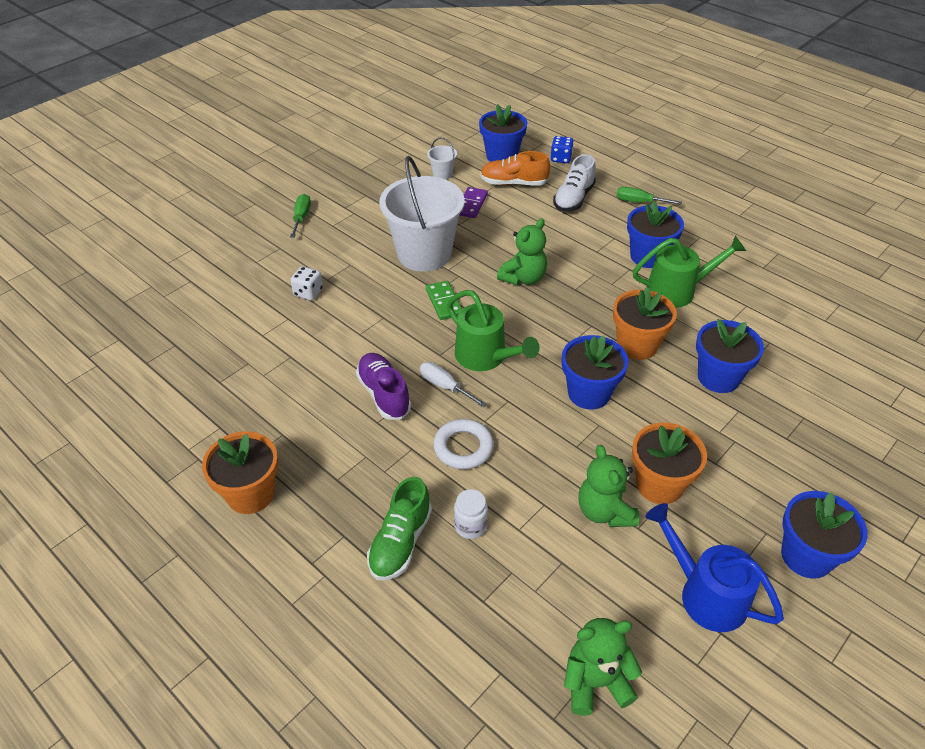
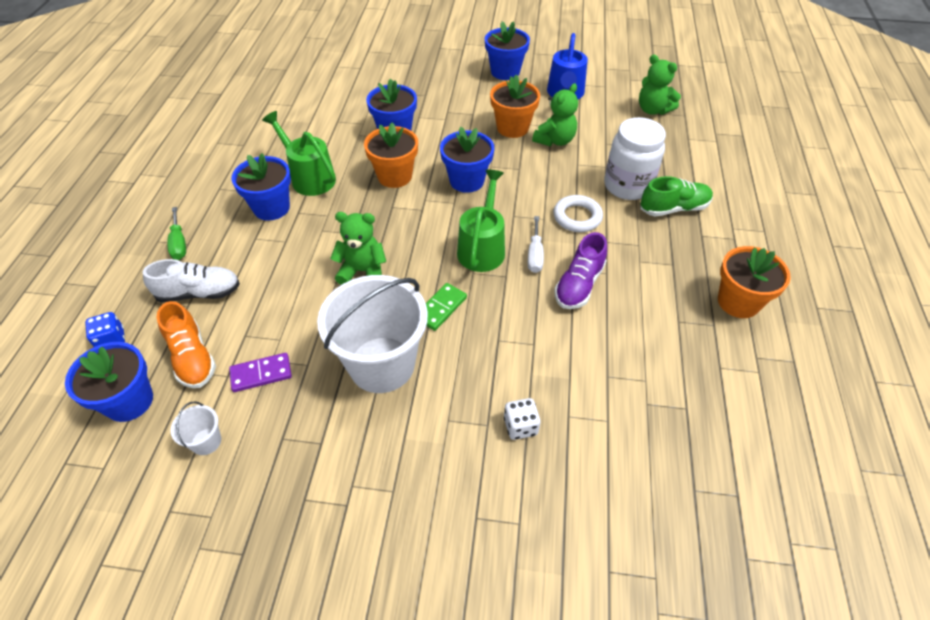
camera: 125 degrees left, 5 degrees up
green screwdriver [290,194,311,238] -> none
white jar [454,489,488,539] -> white jar [604,117,666,200], size x2.07

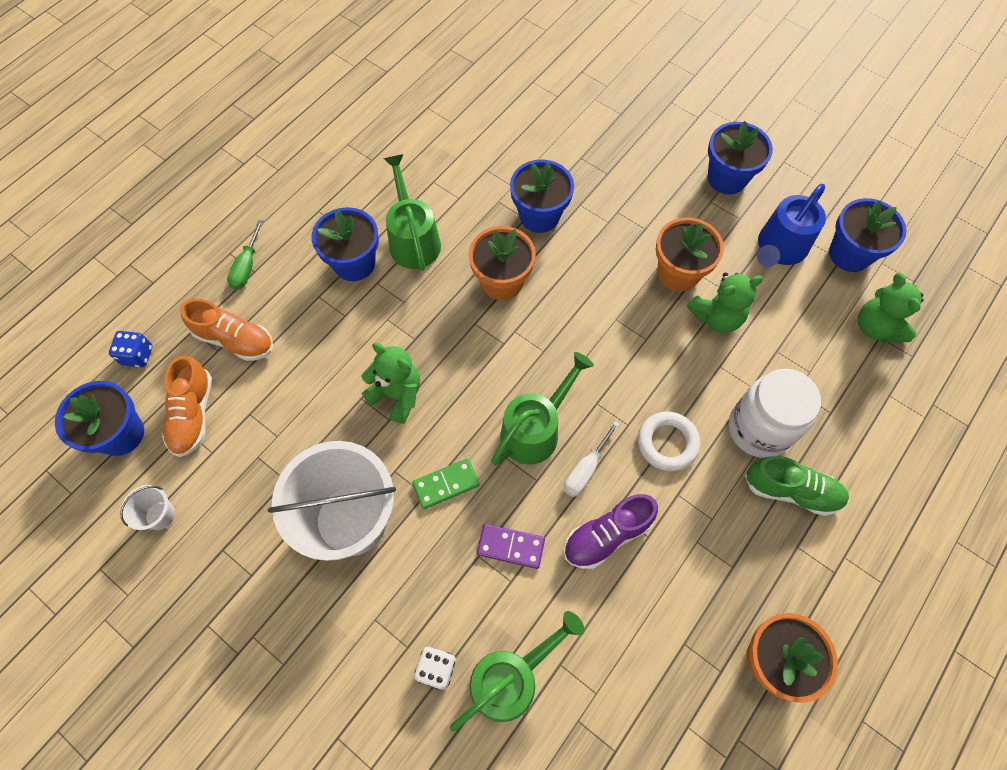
camera: 30 degrees right, 15 degrees up
white shoe [142,259,240,303] -> orange shoe [180,299,273,361]
purple domino [229,353,292,392] -> purple domino moved to [477,524,545,569]
blue flower pot [440,127,494,193] -> blue flower pot moved to [829,198,907,272]
none -> green watering can [450,611,585,732]

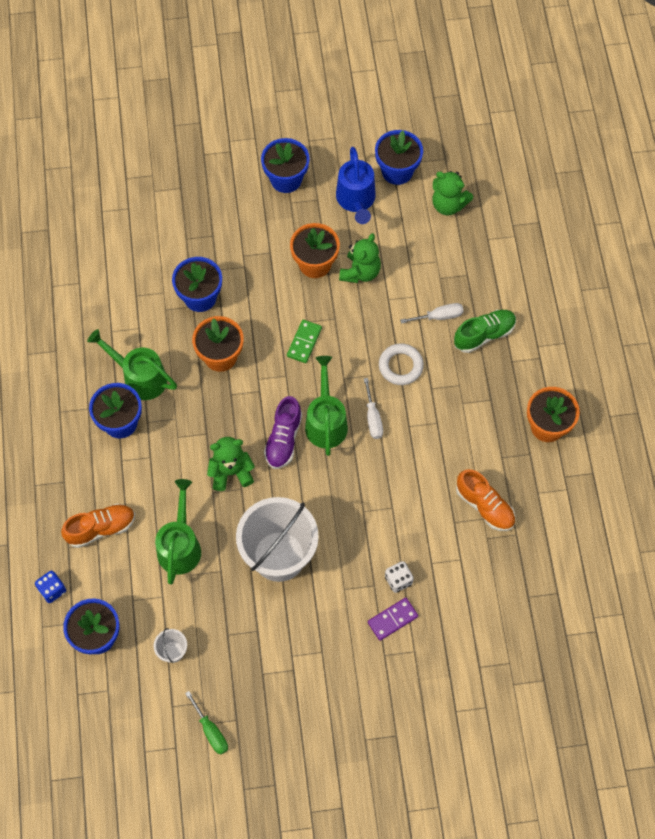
camera: 45 degrees left, 0 degrees up
orange shoe [162,355,212,457] -> orange shoe moved to [456,469,515,531]
green screwdriver [227,220,264,290] -> green screwdriver moved to [185,691,228,755]
green domino [412,458,480,509] -> green domino moved to [287,320,322,363]
green watering can [450,611,585,732] -> green watering can moved to [155,479,201,585]
purple domino [477,524,545,569] -> purple domino moved to [368,598,418,641]
purple shoe [564,494,658,569] -> purple shoe moved to [264,396,302,469]
white jar [729,369,821,458] -> white screwdriver [400,303,464,324]

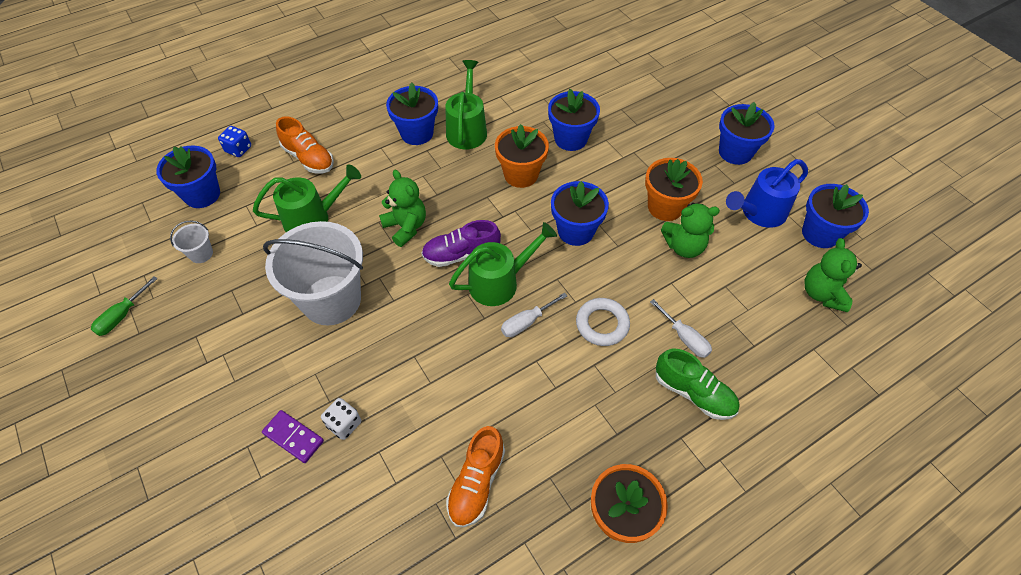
camera: 65 degrees right, 10 degrees down
green domino [287,320,322,363] -> blue flower pot [551,181,609,246]

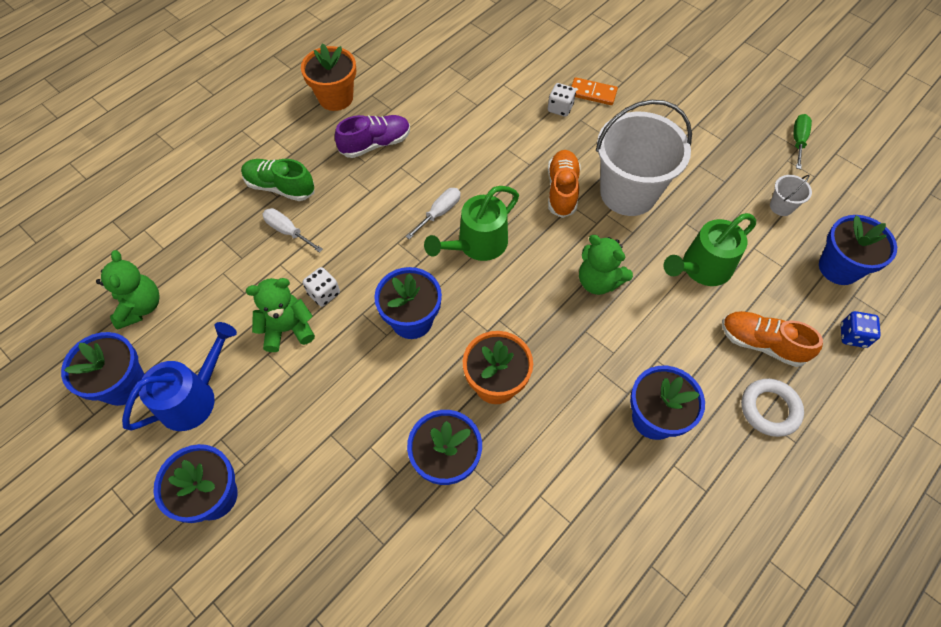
camera: 165 degrees right, 5 degrees up
purple domino [262,410,324,463] -> orange domino [571,77,618,105]
purple shoe [421,220,501,267] -> purple shoe moved to [335,115,410,158]
green watering can [445,60,487,149] -> none
orange shoe [446,426,505,527] -> orange shoe moved to [548,150,581,218]
white ring [576,298,630,346] -> white ring moved to [741,379,804,437]
orange flower pot [645,158,703,221] -> none
none -> white dice [303,267,340,307]

